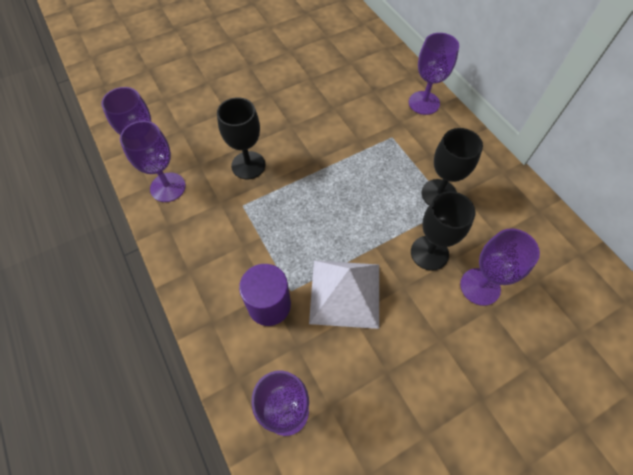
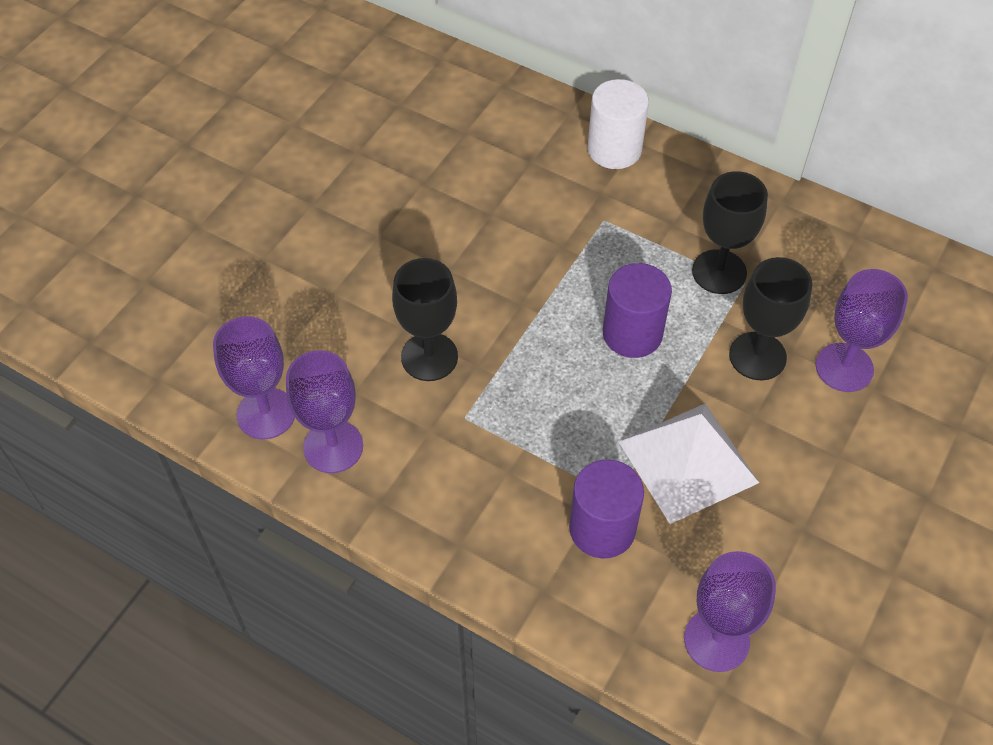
camera: 30 degrees left, 5 degrees down
purple goblet [409,33,459,115] -> white cylinder [588,79,649,169]
none -> purple cylinder [603,263,672,358]

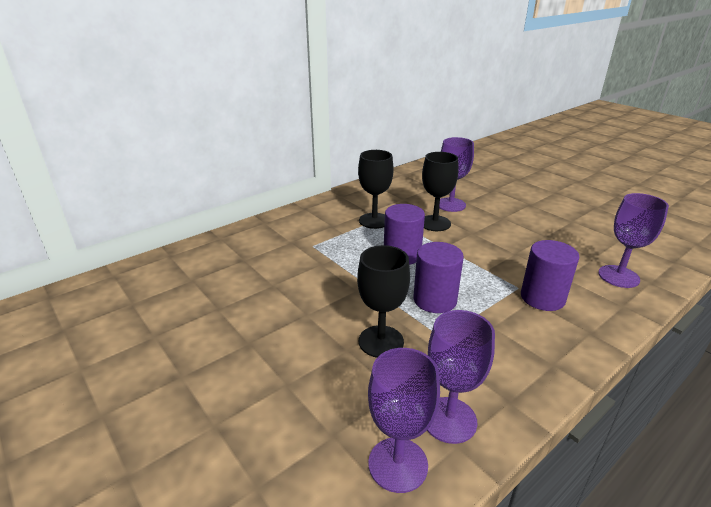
camera: 70 degrees left, 25 degrees down
white cylinder [588,79,649,169] -> none
white pyramid [618,404,759,524] -> none
none -> purple cylinder [413,242,464,313]

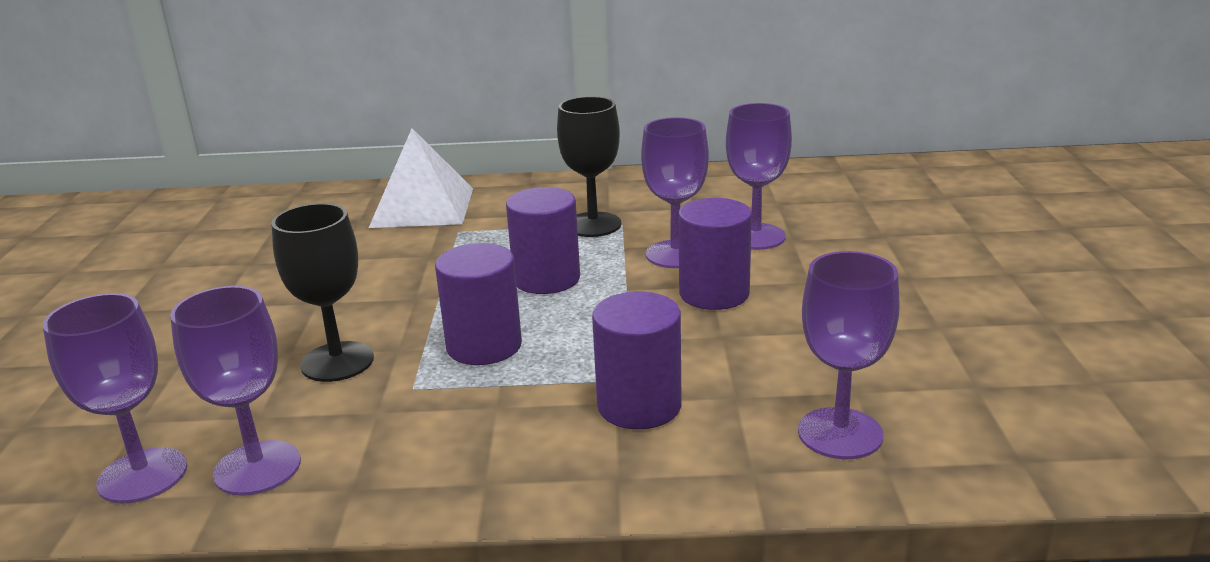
camera: 40 degrees right, 5 degrees down
black goblet [422,152,459,231] -> purple goblet [641,117,709,268]
none -> white pyramid [369,128,473,228]
none -> purple cylinder [678,198,752,310]

